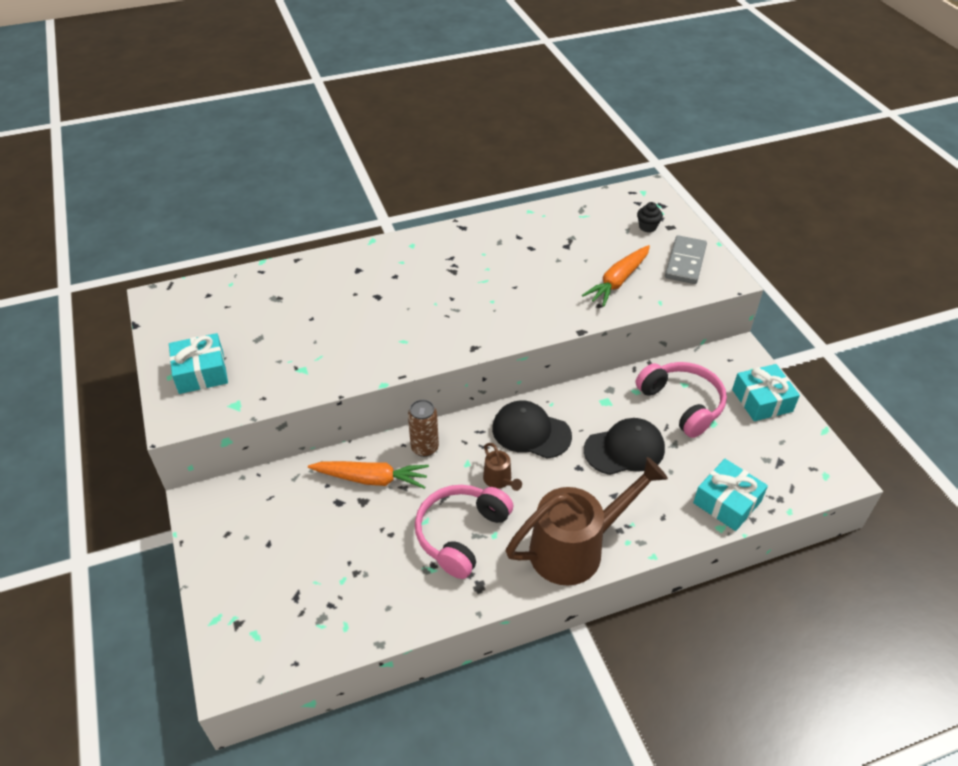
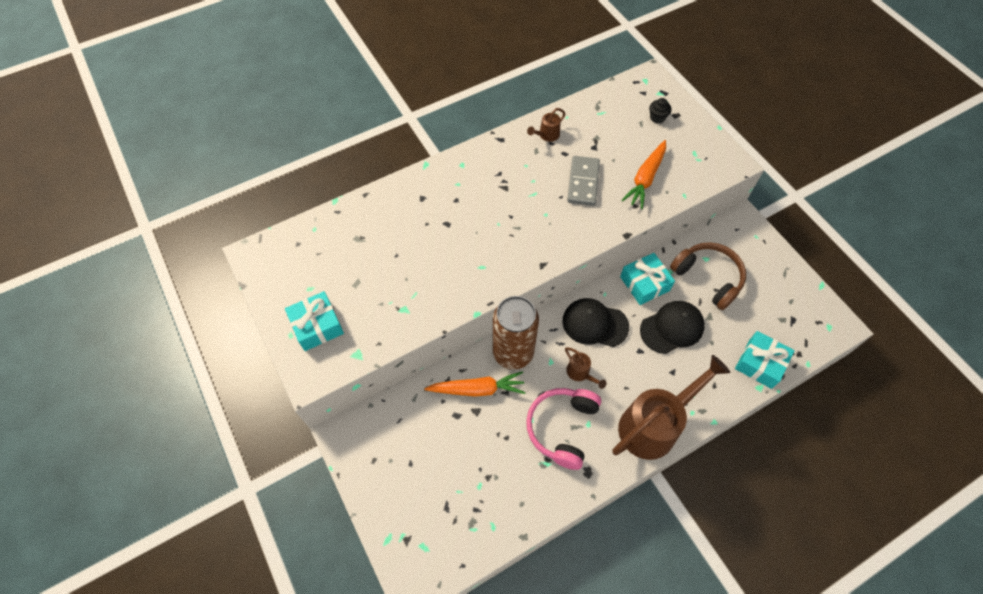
camera: 10 degrees left, 15 degrees up
brown can [408,399,439,457] -> brown can [493,296,539,369], size x1.80
pink headphones [636,362,727,438] -> brown headphones [670,242,746,310]
grey domino [665,235,707,284] -> grey domino moved to [567,156,600,206]
turquoise gift [732,364,800,421] -> turquoise gift moved to [620,253,675,305]
none -> brown watering can [527,108,565,142]

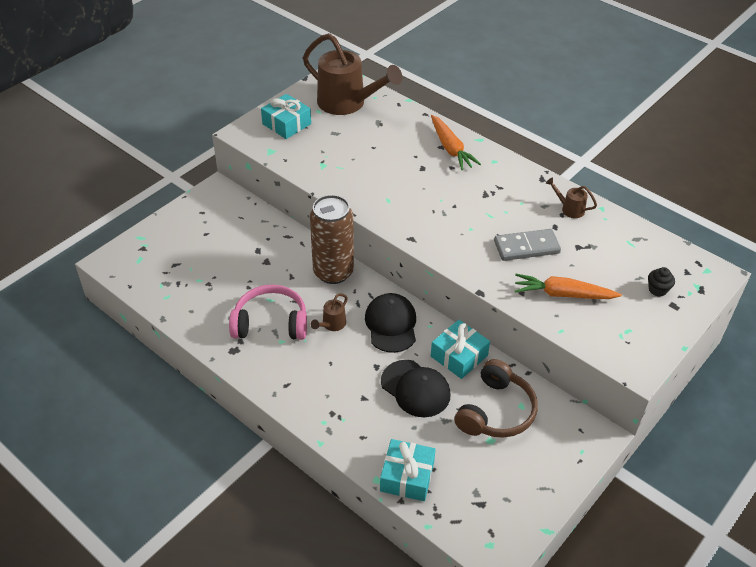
camera: 70 degrees right, 15 degrees down
orange carrot [424,371,525,397] -> orange carrot moved to [431,115,481,170]
brown watering can [612,355,730,460] -> brown watering can moved to [303,33,402,115]

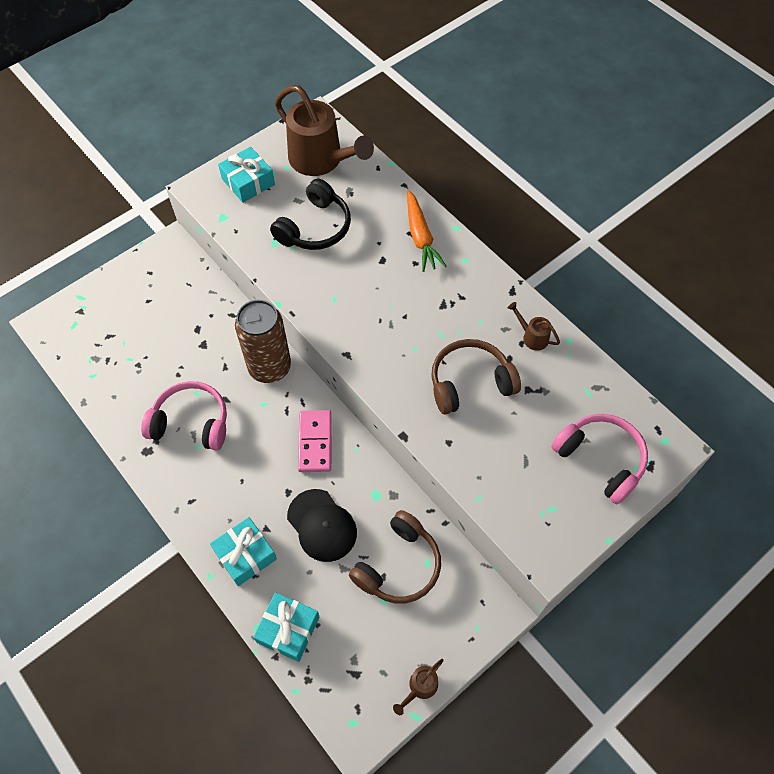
camera: 10 degrees right, 15 degrees up
brown watering can [311,293,348,331] -> brown watering can moved to [393,659,444,715]
black cap [365,293,416,353] -> pink domino [298,410,332,472]
turquoise gift [431,320,490,379] -> turquoise gift moved to [210,517,277,586]
grey domino [494,229,561,261] -> brown headphones [431,339,521,415]
orange carrot [515,274,622,299] -> none
black cupcake [648,267,675,297] -> pink headphones [551,414,648,504]
none -> black headphones [270,179,351,250]

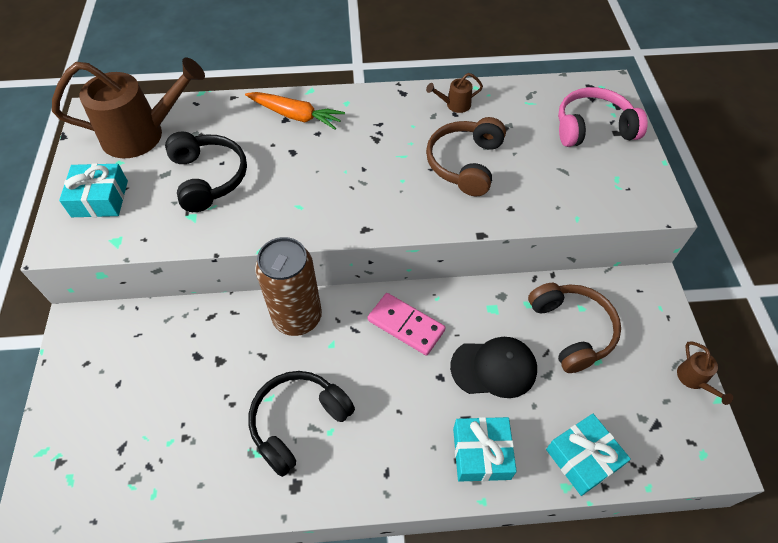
camera: 55 degrees left, 5 degrees down
pink headphones [141,381,227,451] -> black headphones [248,371,355,477]

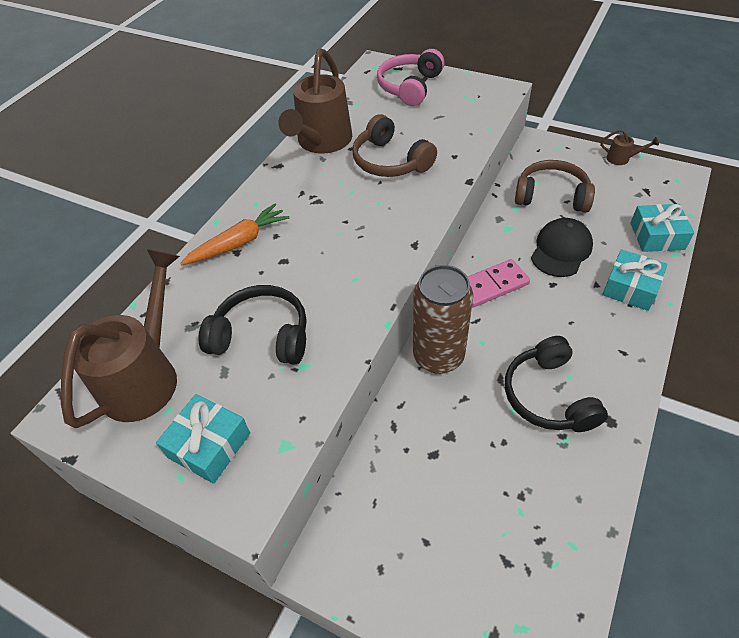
camera: 55 degrees left, 5 degrees down
brown watering can [426,73,483,113] -> brown watering can [278,48,352,154], size x2.36

